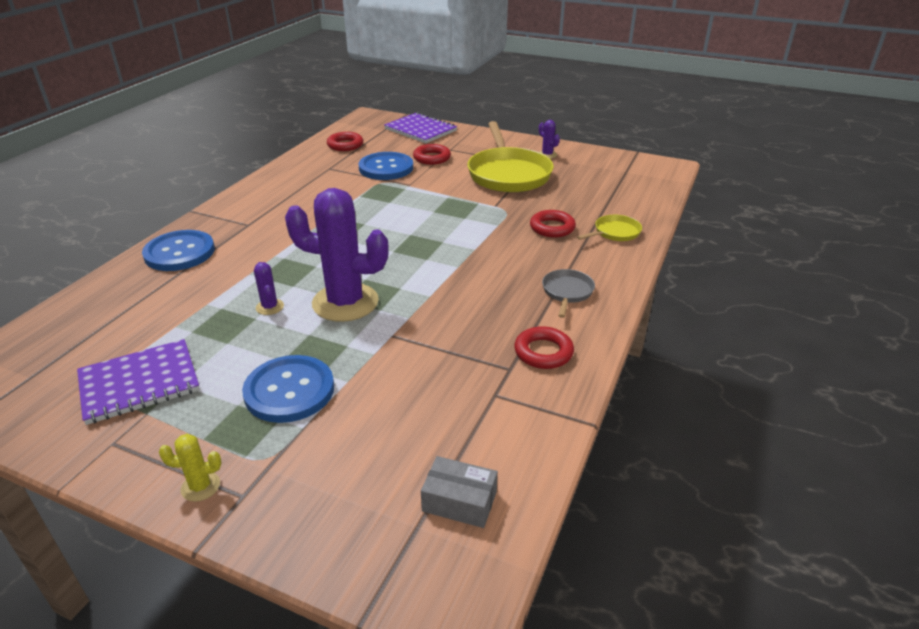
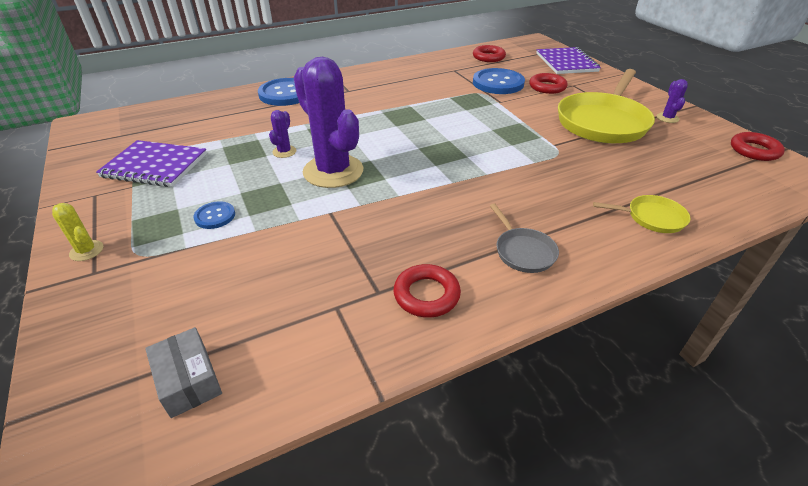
camera: 40 degrees right, 5 degrees up
blue button [242,355,334,423] -> blue button [193,201,235,229], size x0.50
red ring [530,210,576,238] -> red ring moved to [731,132,785,161]
grey pan [542,269,595,318] -> grey pan turned 105 degrees clockwise [490,204,559,273]

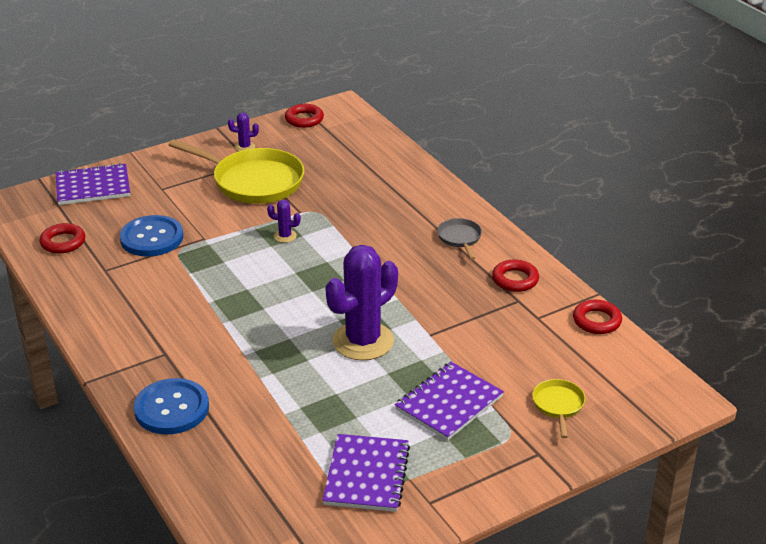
camera: 95 degrees left, 5 degrees down
yellow cactus [52,203,104,261] -> none
grey box [145,327,222,418] -> none
blue button [193,201,235,229] -> purple notebook [395,362,504,441]
purple cactus [269,110,296,158] -> purple cactus moved to [267,200,301,243]
grey pan [490,204,559,273] -> grey pan turned 75 degrees counterclockwise [437,218,482,260]
red ring [529,73,567,94] -> red ring moved to [573,300,622,334]
yellow pan [593,195,690,233] -> yellow pan moved to [532,379,585,438]

